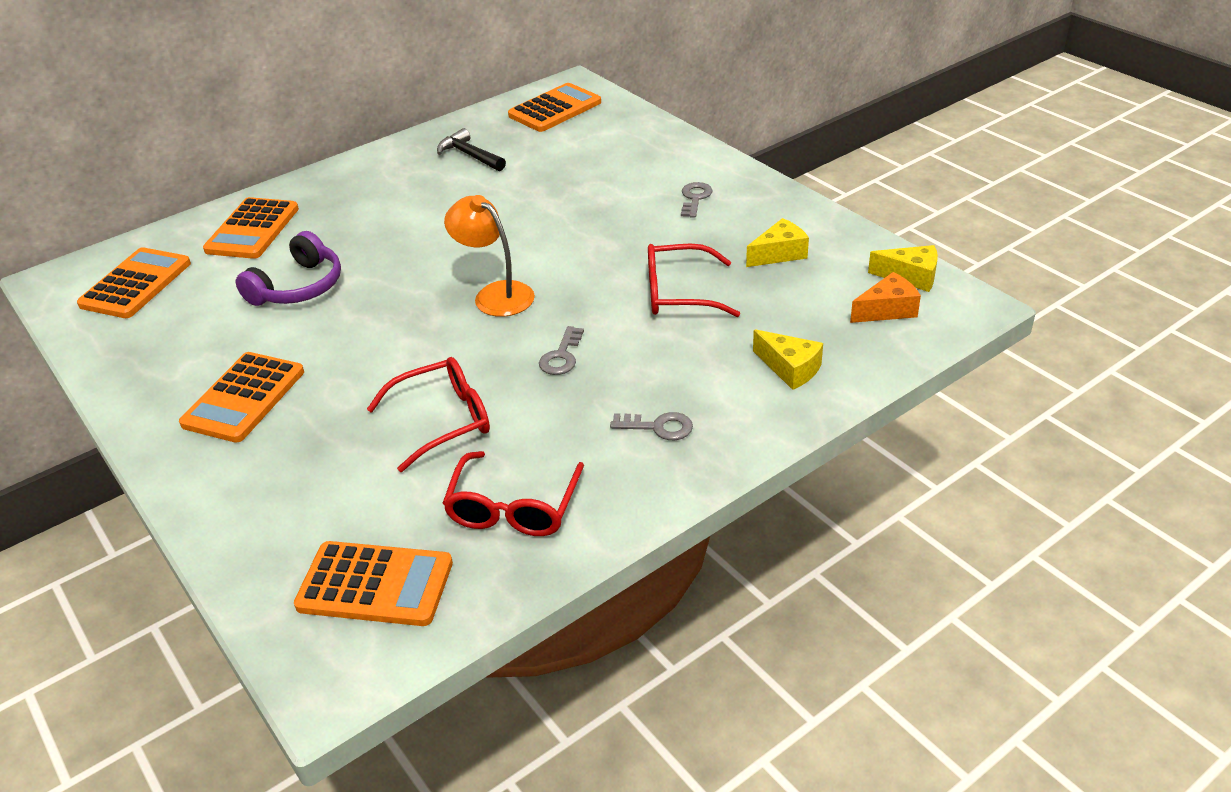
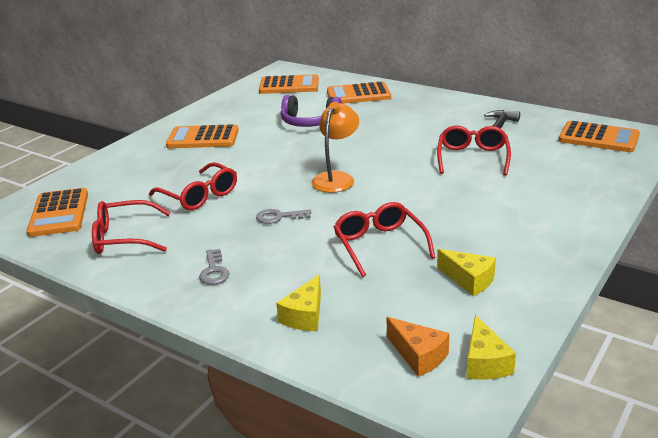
camera: 70 degrees right, 10 degrees down
grey key [681,182,713,218] -> none
none -> red glasses [437,125,511,175]

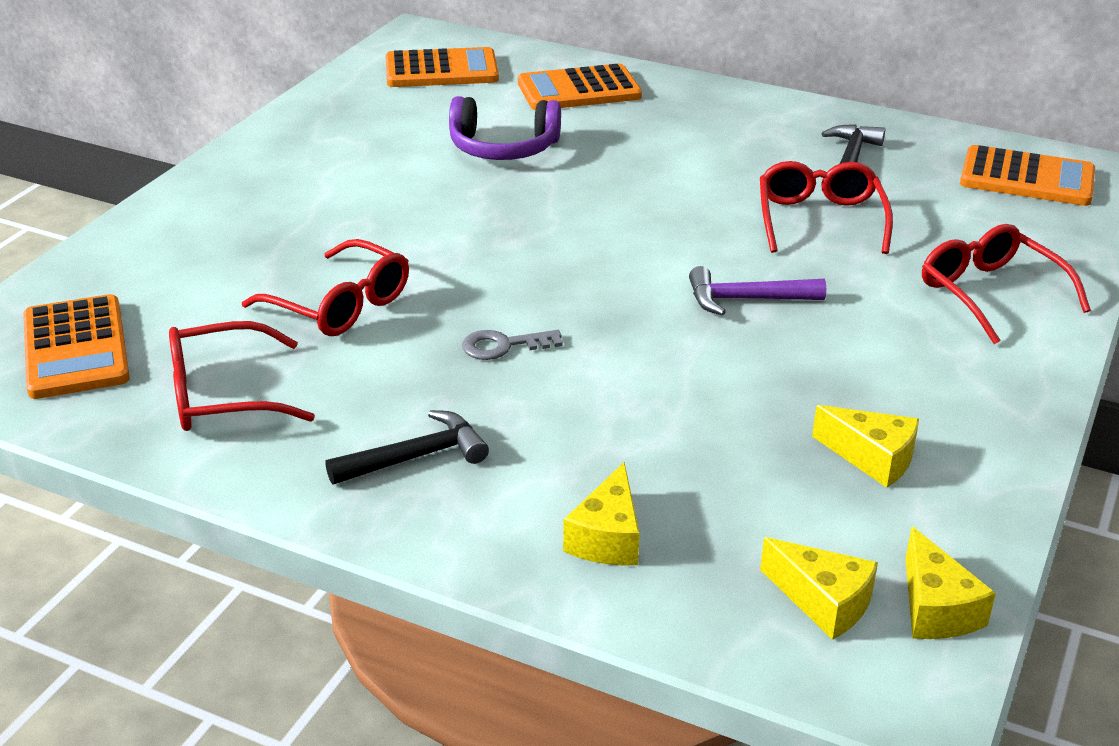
camera: 10 degrees left, 5 degrees up
orange calculator [166,124,239,148] -> none
grey key [199,249,230,285] -> black hammer [326,410,489,485]
orange lamp [311,102,359,193] -> none
red glasses [334,202,435,277] -> red glasses moved to [922,224,1091,345]
orange cheese [387,317,449,377] -> yellow cheese [760,537,878,640]
none -> purple hammer [689,266,826,315]

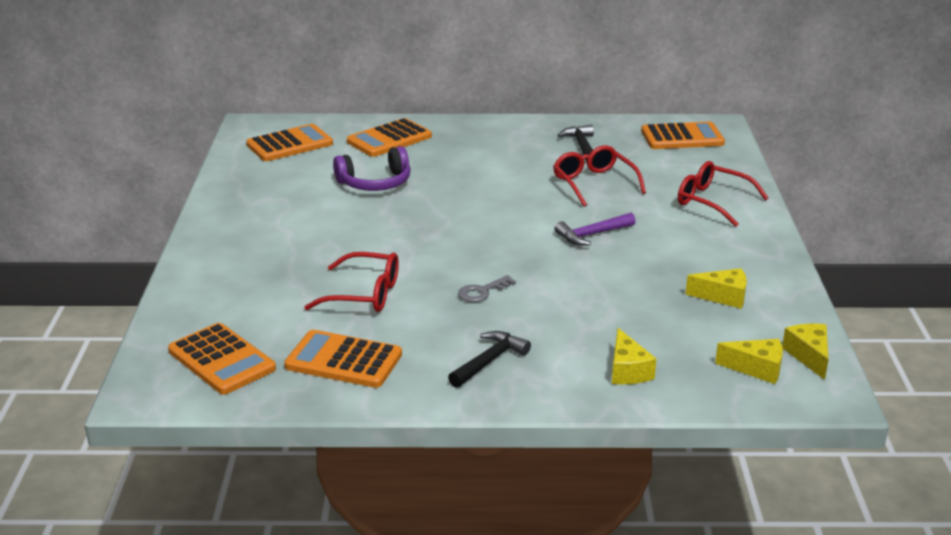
camera: 25 degrees left, 5 degrees down
red glasses [169,321,315,431] -> orange calculator [284,330,402,388]
yellow cheese [905,527,996,639] -> yellow cheese turned 150 degrees counterclockwise [782,324,829,380]

